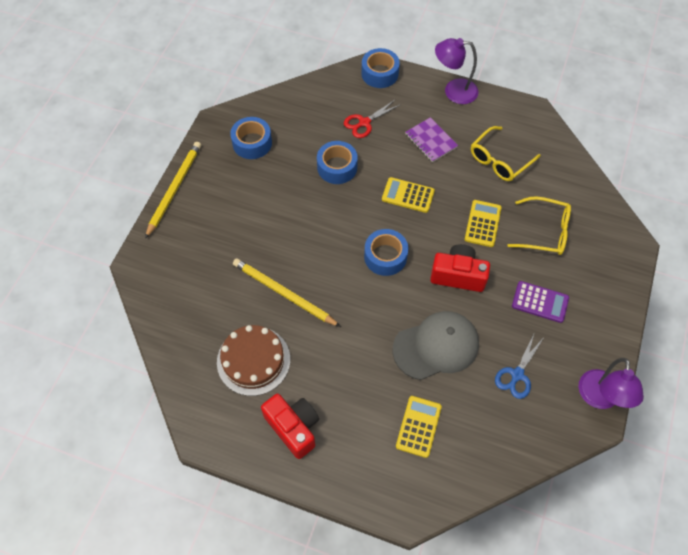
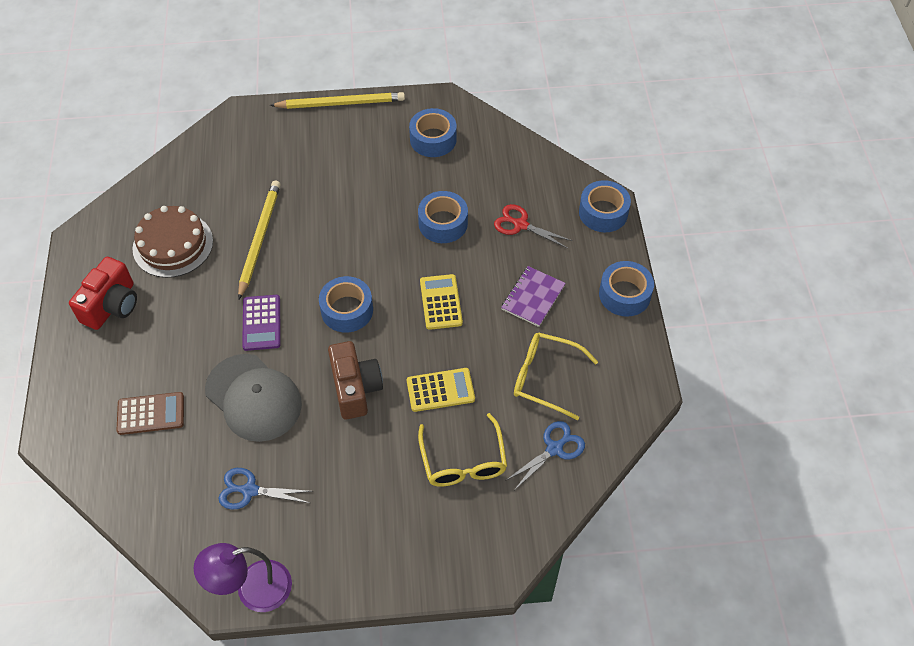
camera: 65 degrees right, 5 degrees down
yellow calculator [396,396,442,458] -> brown calculator [117,392,184,435]
red camera [430,244,490,292] -> brown camera [328,341,383,420]
purple lamp [435,38,478,104] -> blue tape [599,261,654,317]
purple calculator [512,281,569,323] -> purple calculator moved to [242,295,281,351]
none -> blue scissors [505,421,585,489]

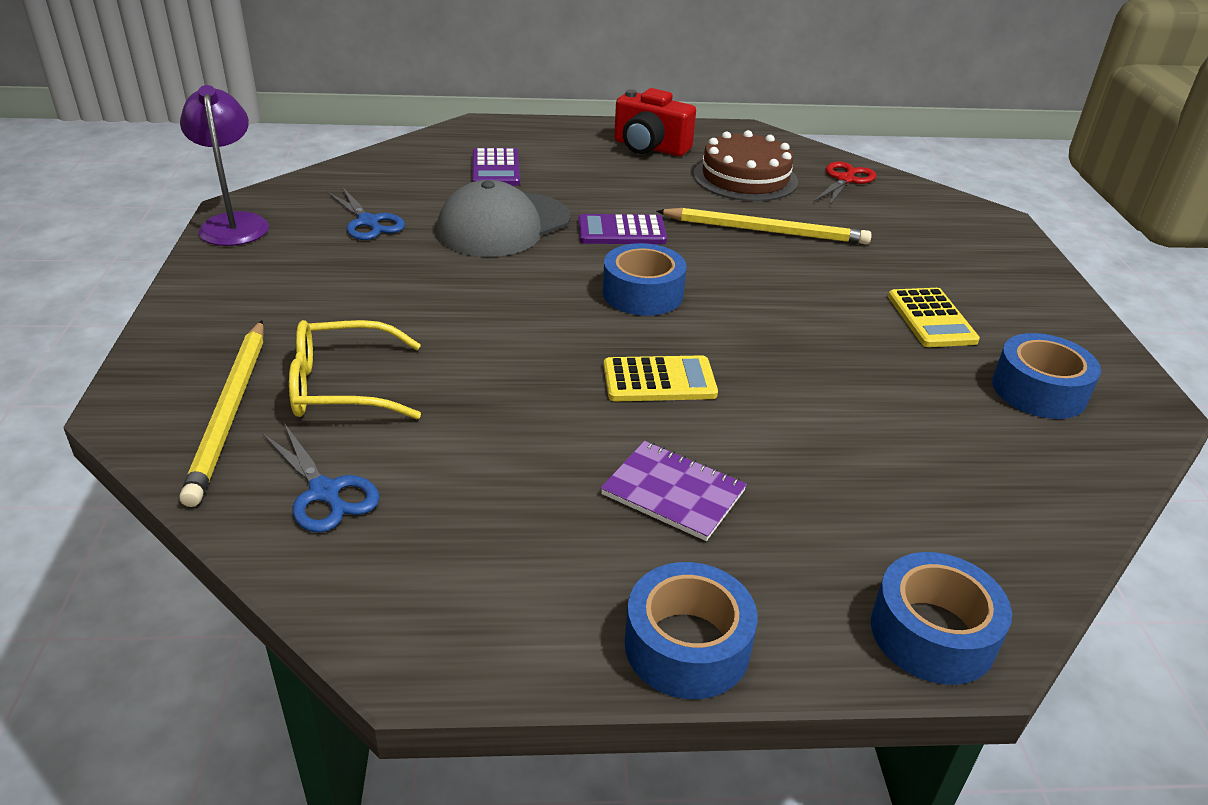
camera: 90 degrees right, 20 degrees down
brown calculator [117,392,184,435] -> purple calculator [472,148,520,186]
blue scissors [219,468,313,509] -> blue scissors turned 135 degrees clockwise [327,187,405,240]
yellow pencil [270,92,405,109] -> yellow pencil moved to [179,320,264,507]
brown camera [328,341,383,420] -> none
yellow calculator [407,368,475,412] -> yellow calculator moved to [888,288,980,347]
blue tape [418,191,468,243] -> none
red scissors [494,204,573,248] -> red scissors moved to [814,161,876,206]
yellow glasses [514,332,598,420] -> none

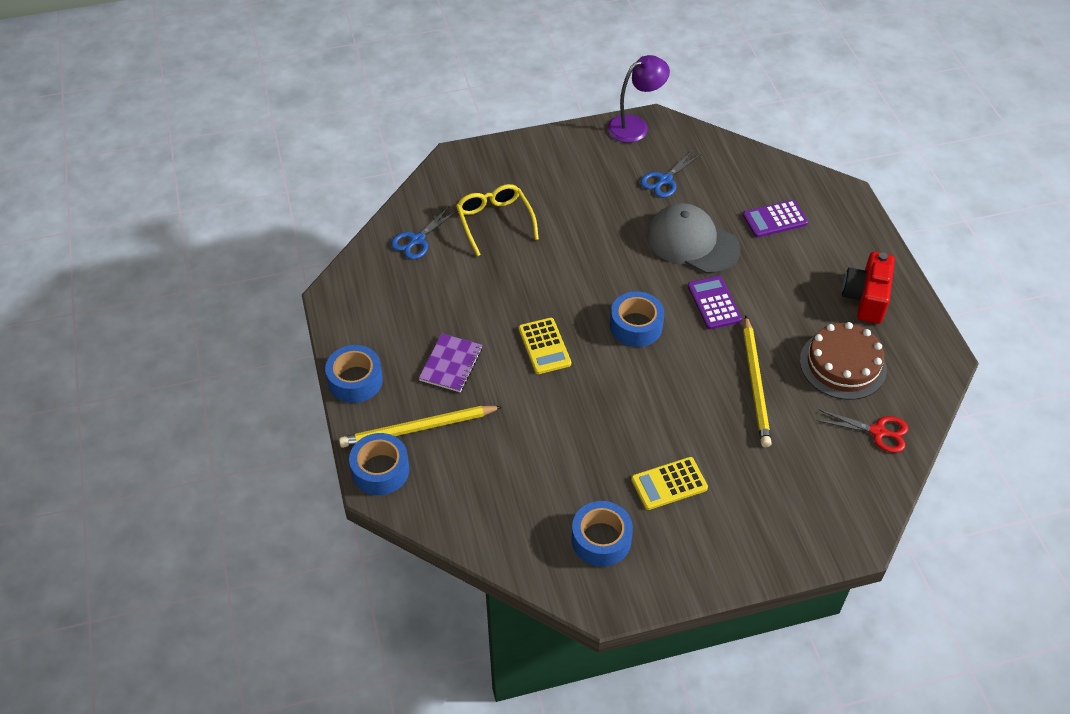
camera: 80 degrees right, 15 degrees up
yellow pencil [179,320,264,507] -> yellow pencil moved to [339,406,503,448]

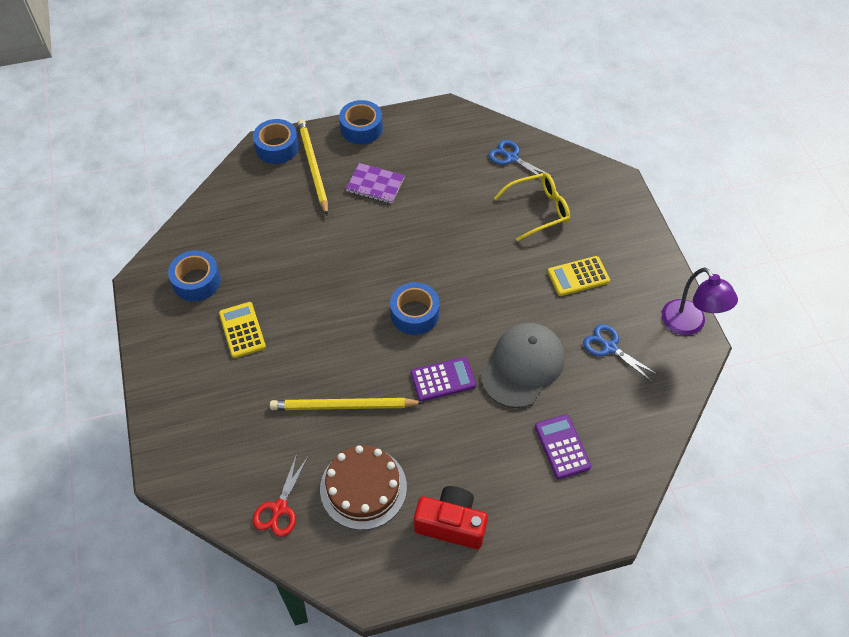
camera: 90 degrees right, 5 degrees up
yellow calculator [519,318,571,374] -> yellow calculator moved to [547,256,610,296]

